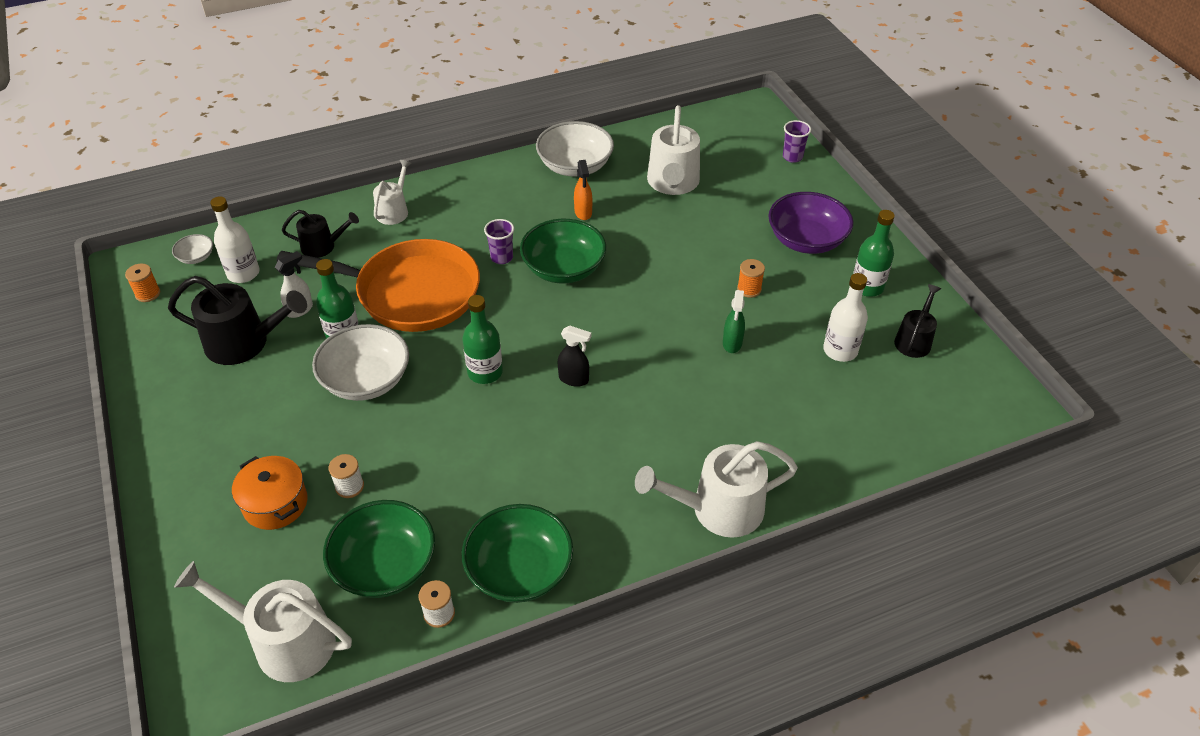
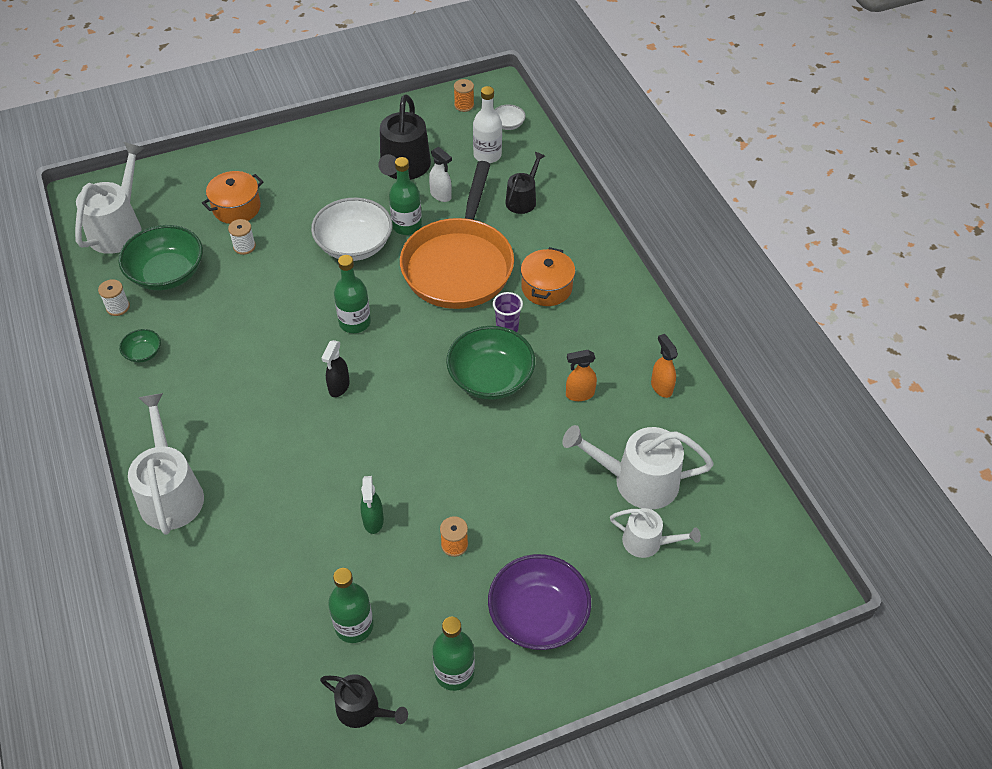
camera: 90 degrees right, 5 degrees up
black watering can [282,210,359,258] -> black watering can turned 150 degrees counterclockwise [505,152,545,214]
white watering can [373,160,412,225] -> white watering can moved to [610,508,701,558]
green bowl [462,504,573,603] -> green bowl [119,329,161,363], size x0.47
white bowl [536,121,614,177] -> orange spray bottle [651,334,678,398]
green spray bottle [723,290,745,353] -> green spray bottle turned 105 degrees counterclockwise [360,476,384,534]
purple cup [783,120,811,163] -> none
white bottle [823,273,868,362] -> green bottle [328,568,373,643]
none -> orange pot [521,247,575,306]

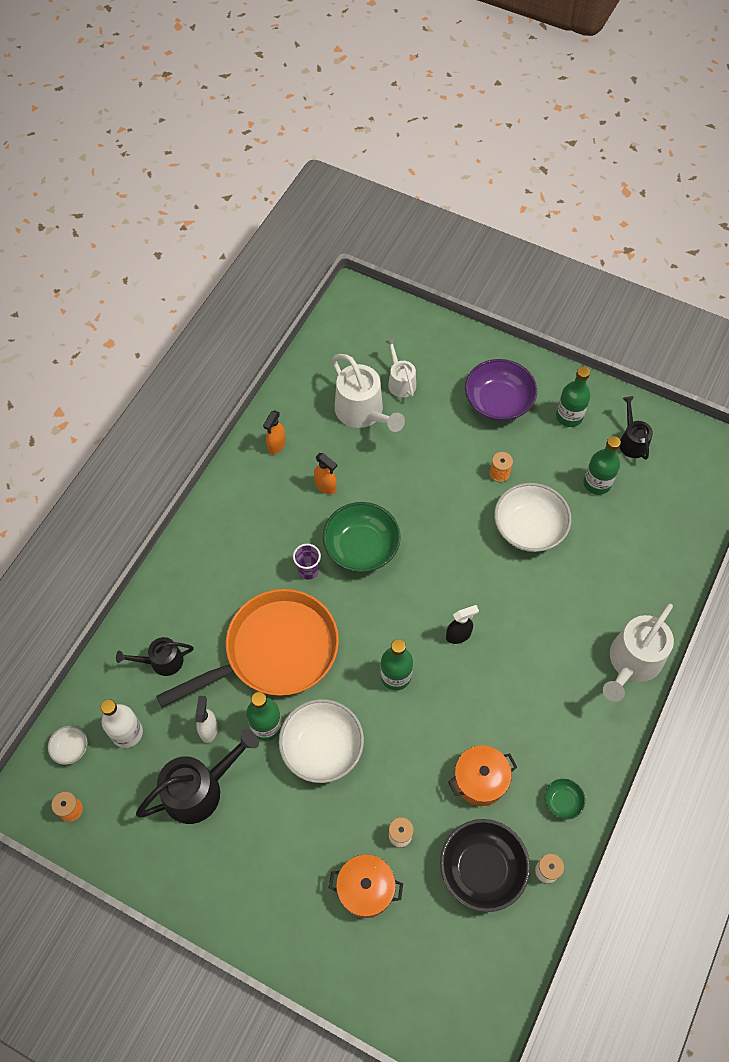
camera: 130 degrees left, 10 degrees up
white watering can [75,142,144,254] -> none
green bowl [118,225,203,291] -> black bowl [440,819,530,912]
green spray bottle [360,476,384,534] -> white bowl [494,483,572,552]
orange pot [521,247,575,306] -> orange pot moved to [448,745,517,806]

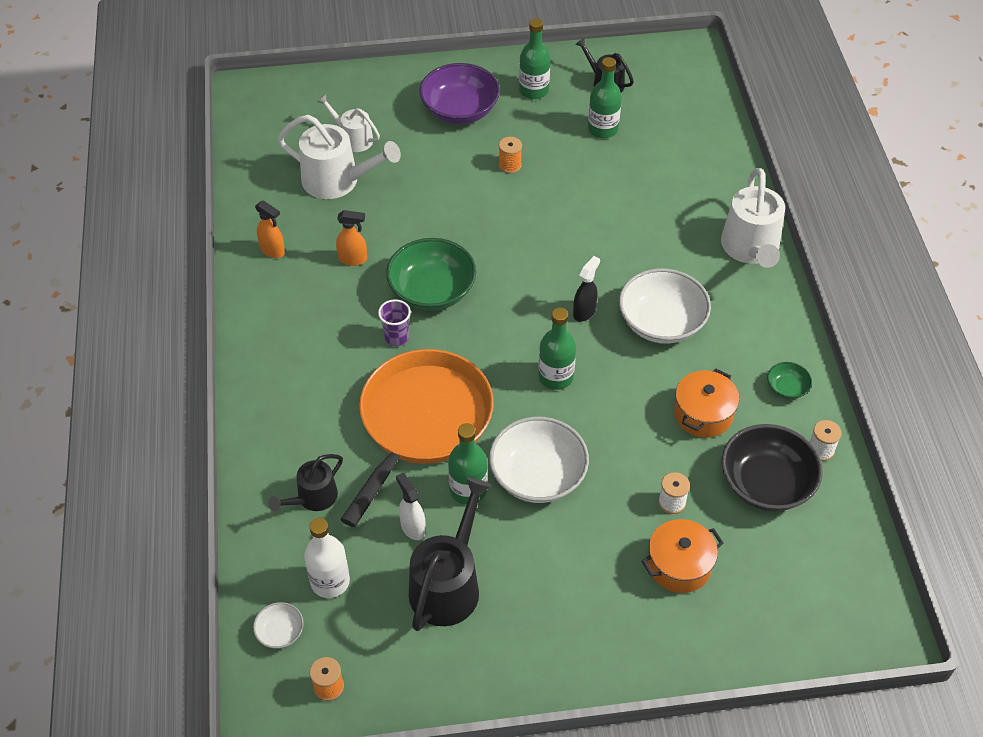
camera: 35 degrees left, 10 degrees down
orange spray bottle [263,410,286,454] -> orange spray bottle turned 45 degrees counterclockwise [255,200,285,258]
white bowl [494,483,572,552] -> white bowl moved to [619,268,711,344]

